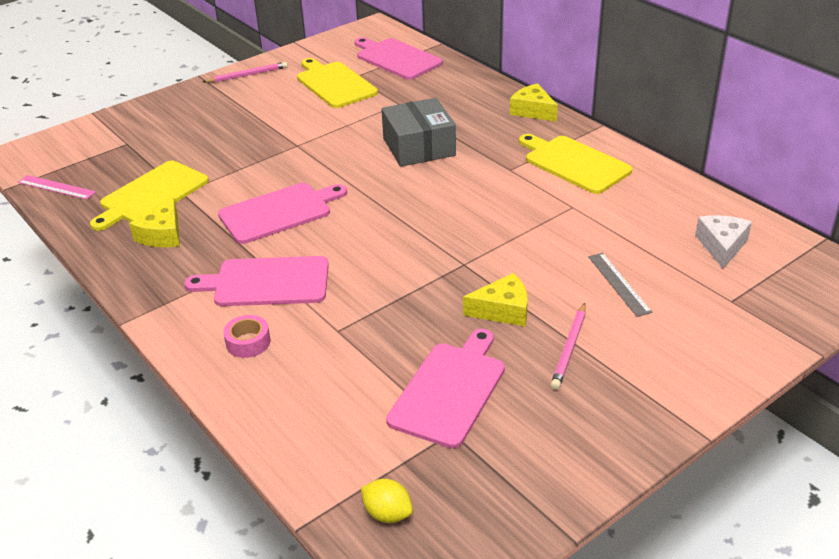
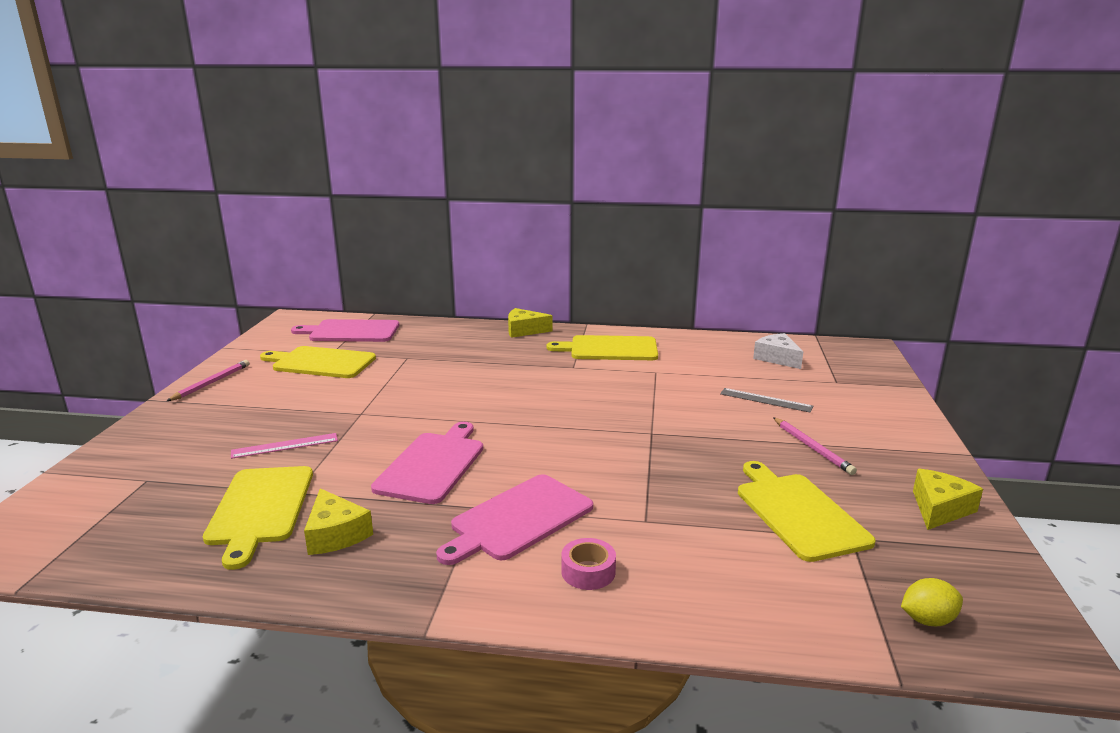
camera: 45 degrees left, 15 degrees down
pink ruler [18,175,96,200] -> pink ruler moved to [231,433,338,459]
grey box [381,98,456,167] -> none
pink cutting board [386,329,505,448] -> yellow cutting board [738,461,876,562]
yellow cheese [463,273,528,327] -> yellow cheese moved to [913,469,983,530]

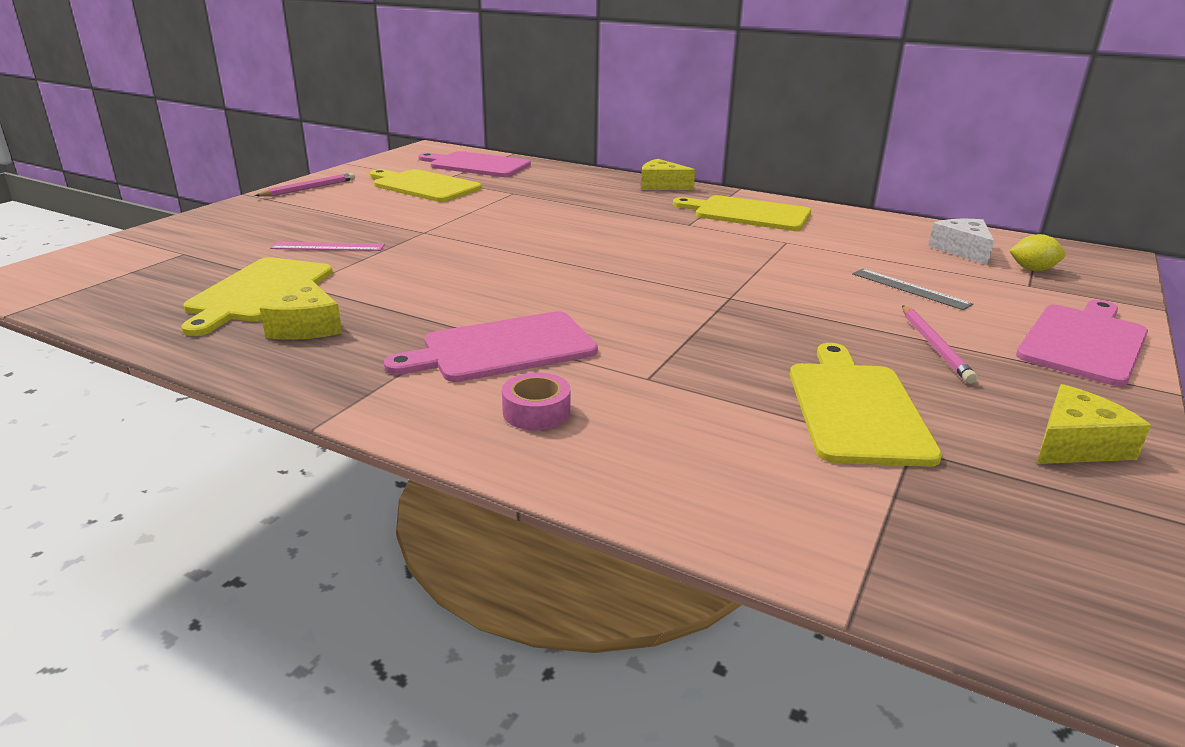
camera: 20 degrees right, 5 degrees up
pink cutting board [371,422,483,504] -> pink cutting board moved to [1016,300,1148,386]
yellow lemon [901,578,963,626] -> yellow lemon moved to [1009,234,1066,271]

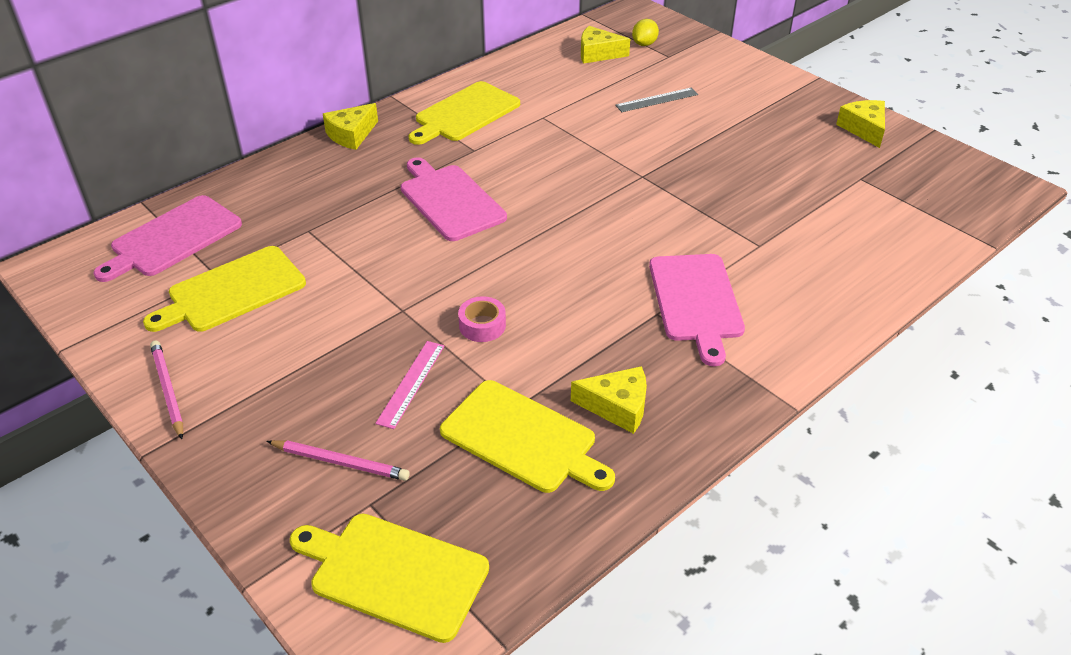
camera: 70 degrees left, 15 degrees up
pink tape [502,372,570,430] -> pink tape moved to [458,296,506,342]
yellow cutting board [790,343,942,467] -> yellow cutting board moved to [290,514,489,643]
pink pencil [902,305,977,384] -> pink pencil moved to [267,440,410,481]
white cheese [928,219,994,265] -> yellow cheese [581,26,630,64]
pink cutting board [1016,300,1148,386] -> pink cutting board moved to [401,157,507,241]

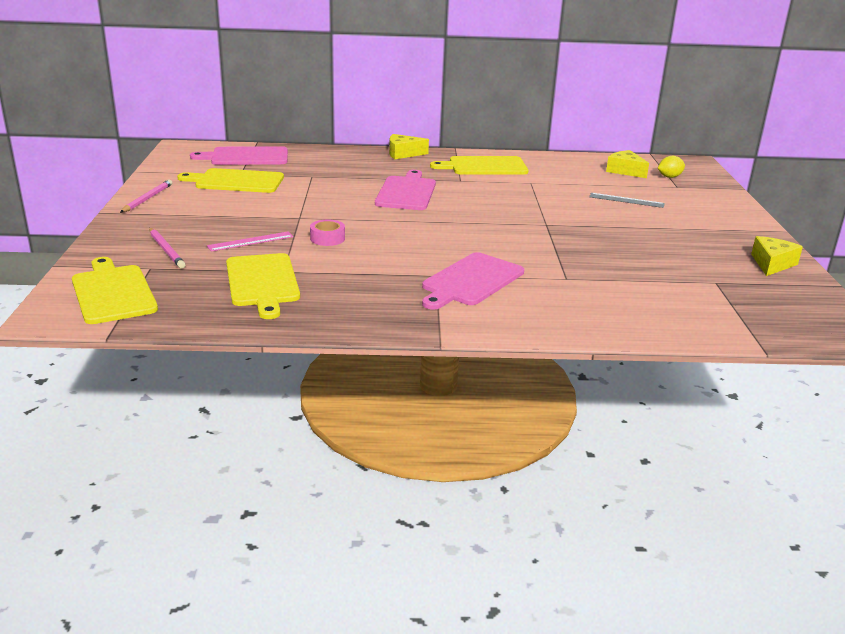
camera: 40 degrees right, 15 degrees down
yellow cheese [571,366,647,434] -> none

